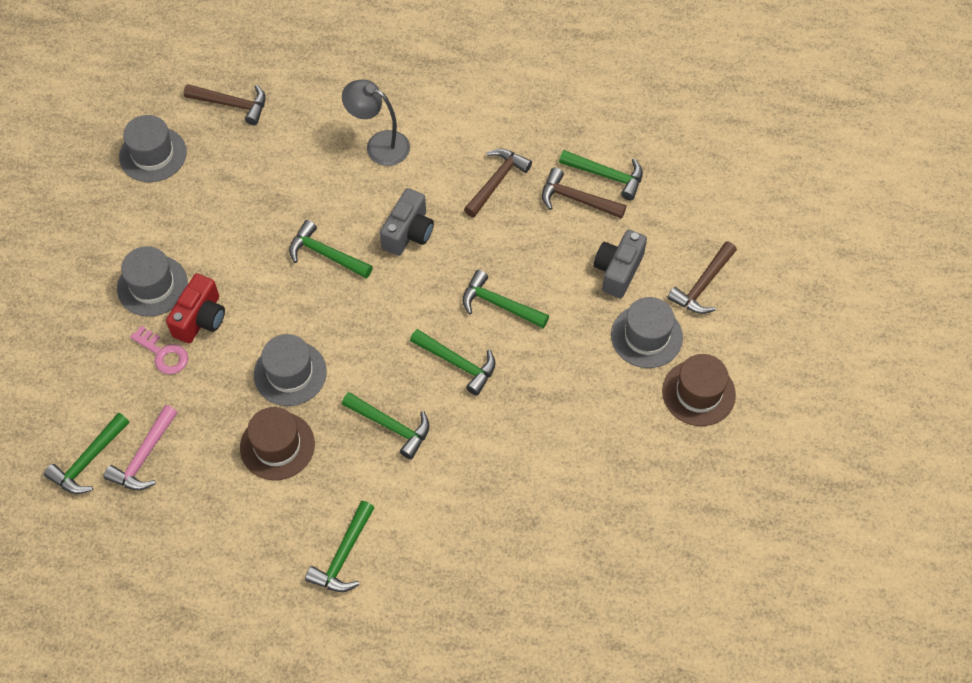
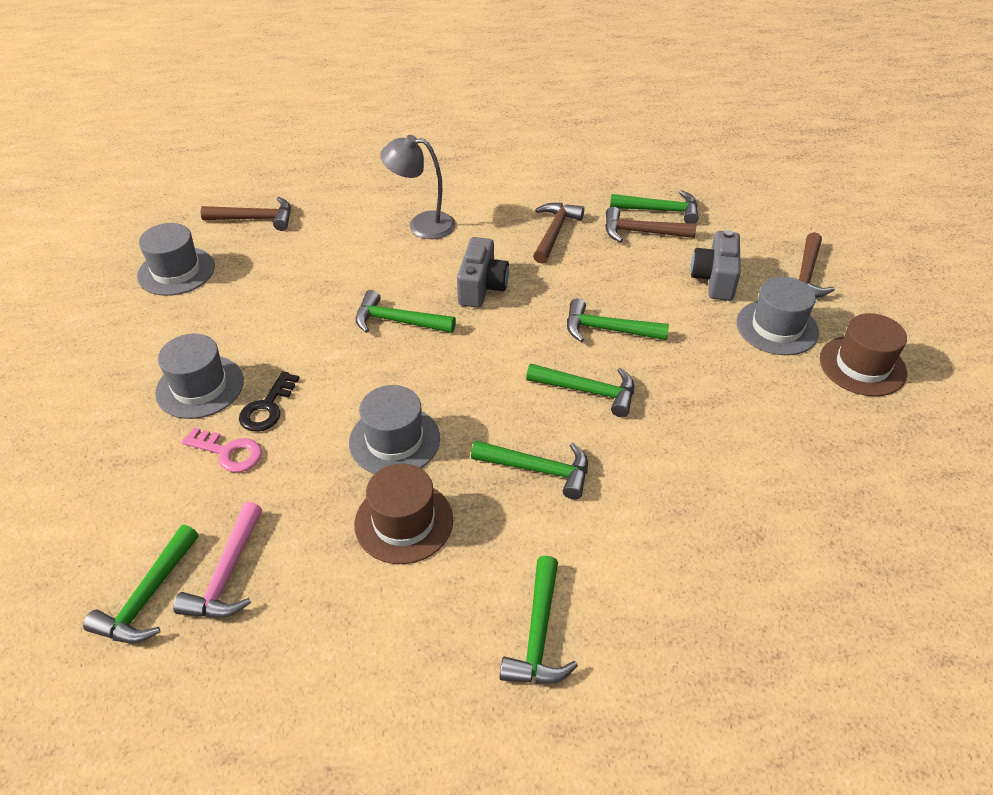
camera: 15 degrees left, 15 degrees down
red camera [166,274,225,343] -> black key [239,371,300,432]

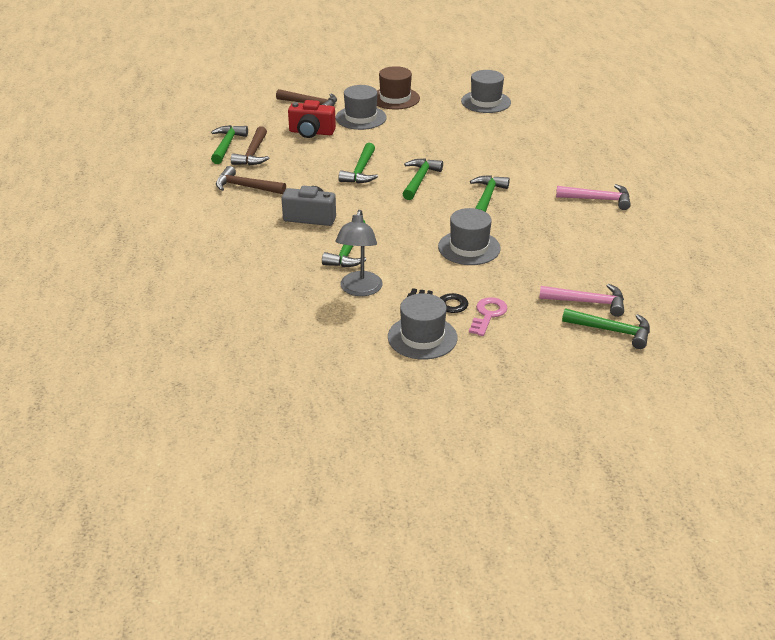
camera: 90 degrees left, 10 degrees down
grey hat [137,223,215,296] -> grey hat moved to [461,70,511,113]
brown hammer [201,197,291,231] -> none
brown hat [354,463,453,564] -> none
grey lamp [380,135,455,239] -> grey lamp moved to [335,210,383,296]
green hammer [500,556,578,684] -> pink hammer [556,184,631,210]
grey camera [691,230,741,301] -> red camera [288,100,336,138]

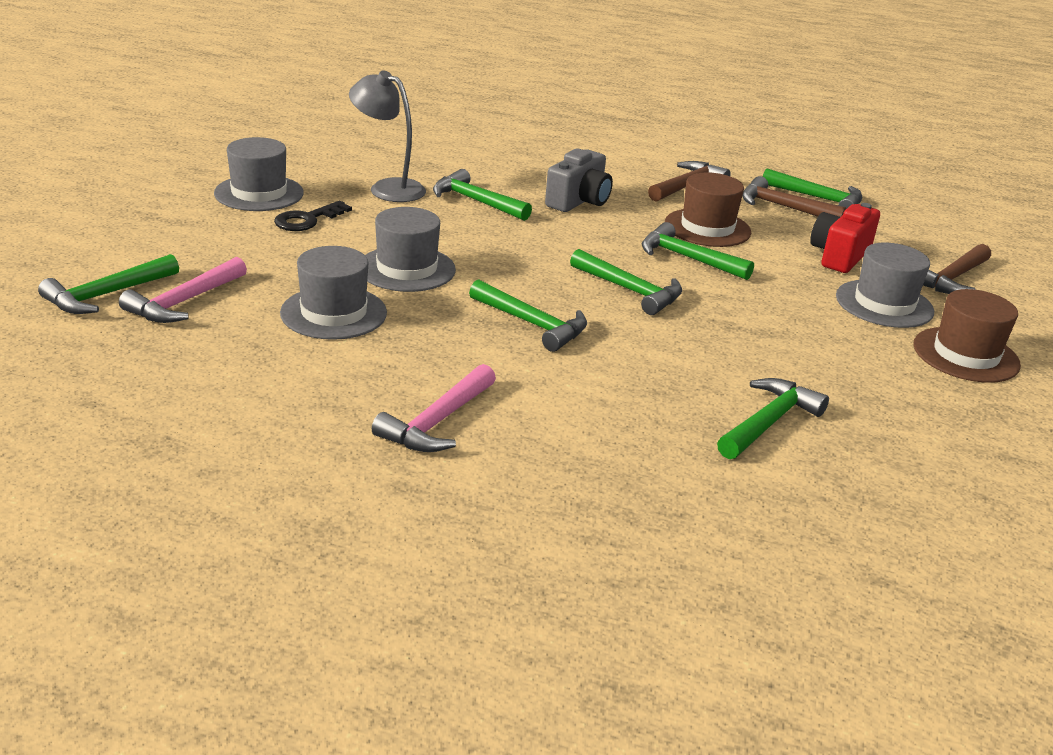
camera: 110 degrees right, 5 degrees down
grey hat [461,70,511,113] -> grey hat moved to [280,246,387,340]
pink key [469,297,508,336] -> none
none -> brown hat [665,172,751,247]
none -> green hammer [717,378,829,459]

